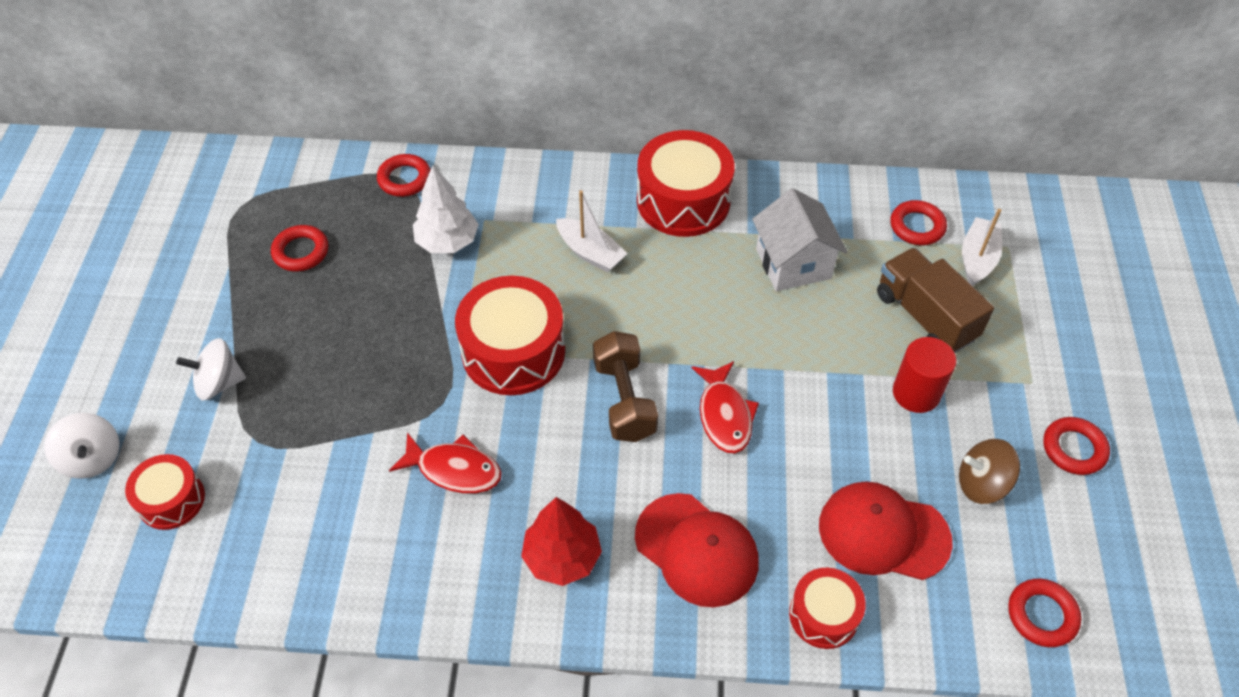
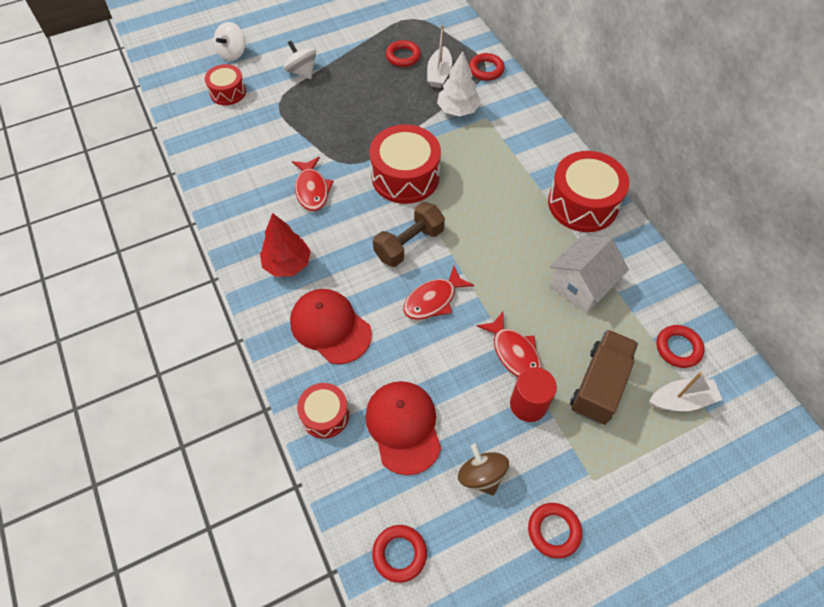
camera: 60 degrees right, 5 degrees up
white boat [556,190,628,272] -> white boat moved to [427,25,452,88]
red cap [635,493,759,607] -> red cap turned 120 degrees clockwise [290,289,372,364]
none -> red fish [477,312,542,377]

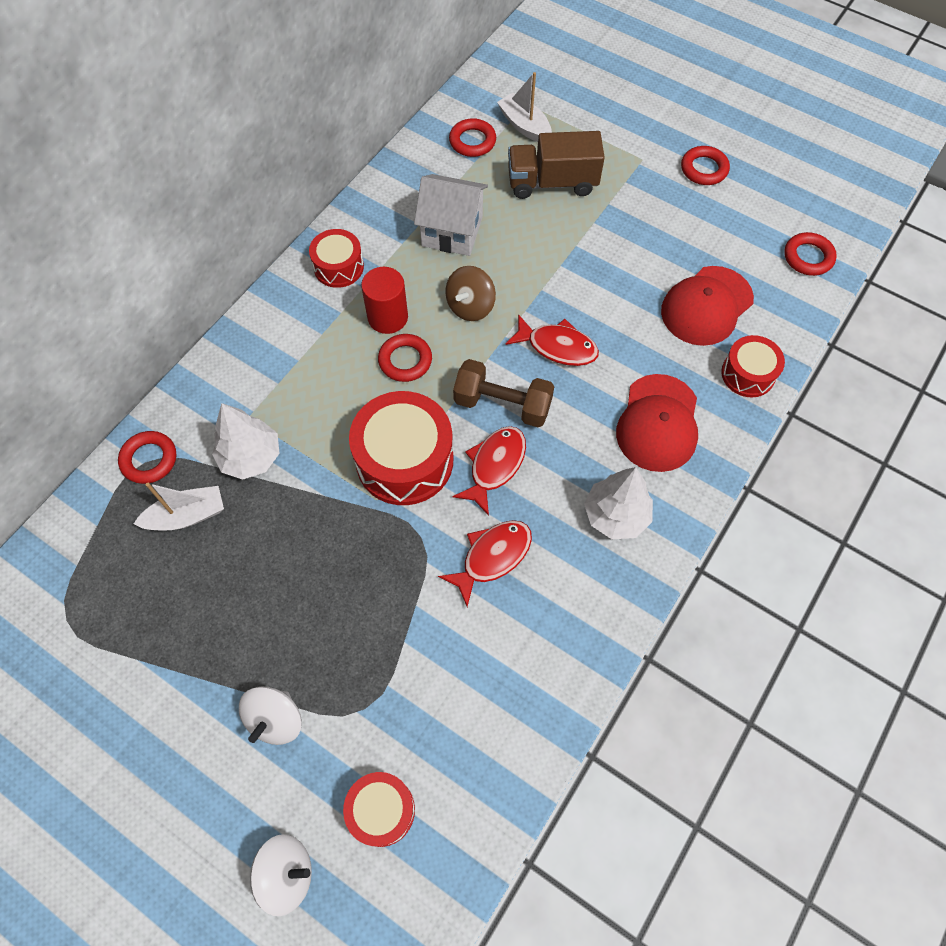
camera: 120 degrees left, 5 degrees up
red tree [260,213,311,277] -> white tree [584,467,653,539]
red ring [386,40,421,67] -> red ring moved to [378,334,432,382]
brown spinning top [458,444,509,496] -> brown spinning top moved to [445,266,496,321]
red fish [477,312,542,377] -> red fish moved to [453,426,526,516]
red cylinder [510,367,557,422] -> red cylinder moved to [361,267,408,334]
red drum [548,151,629,232] -> red drum [309,229,364,288], size x0.57

